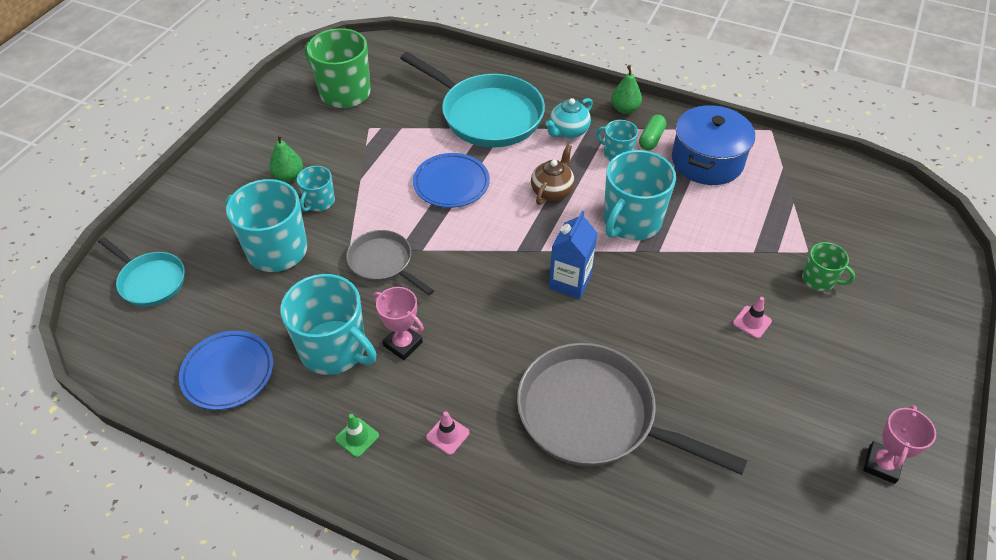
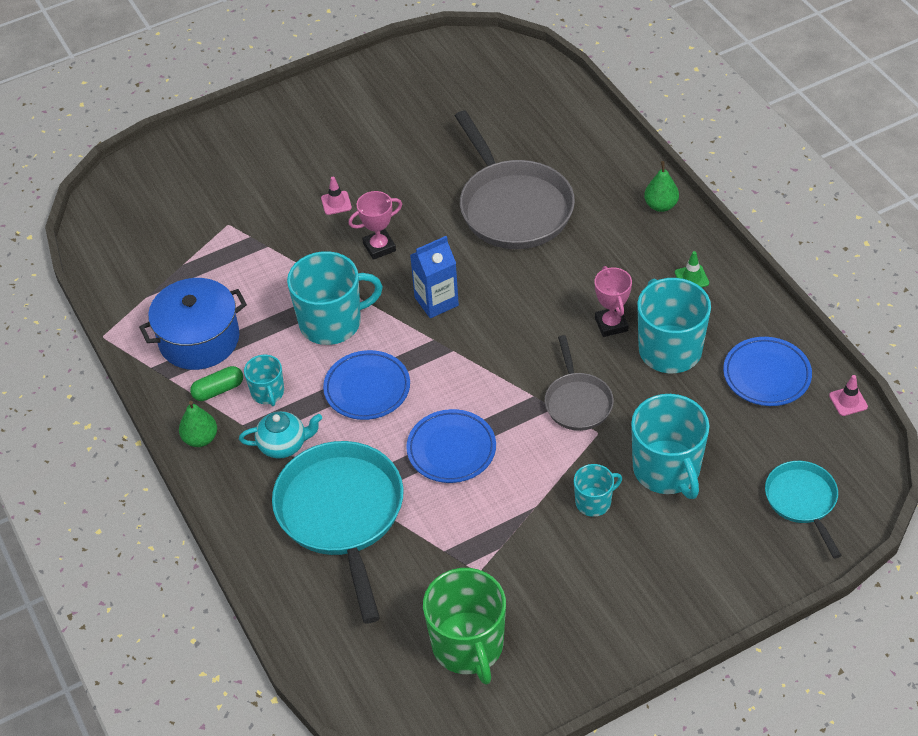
camera: 140 degrees left, 0 degrees up
green pear [269,134,303,182] -> green pear moved to [644,161,679,212]
pink traffic cone [426,411,470,455] -> pink traffic cone moved to [829,375,868,416]
brown teapot [531,144,575,205] -> blue plate [323,350,410,420]
green mug [802,242,855,291] -> none
pink trophy [863,405,936,484] -> pink trophy moved to [348,191,402,260]

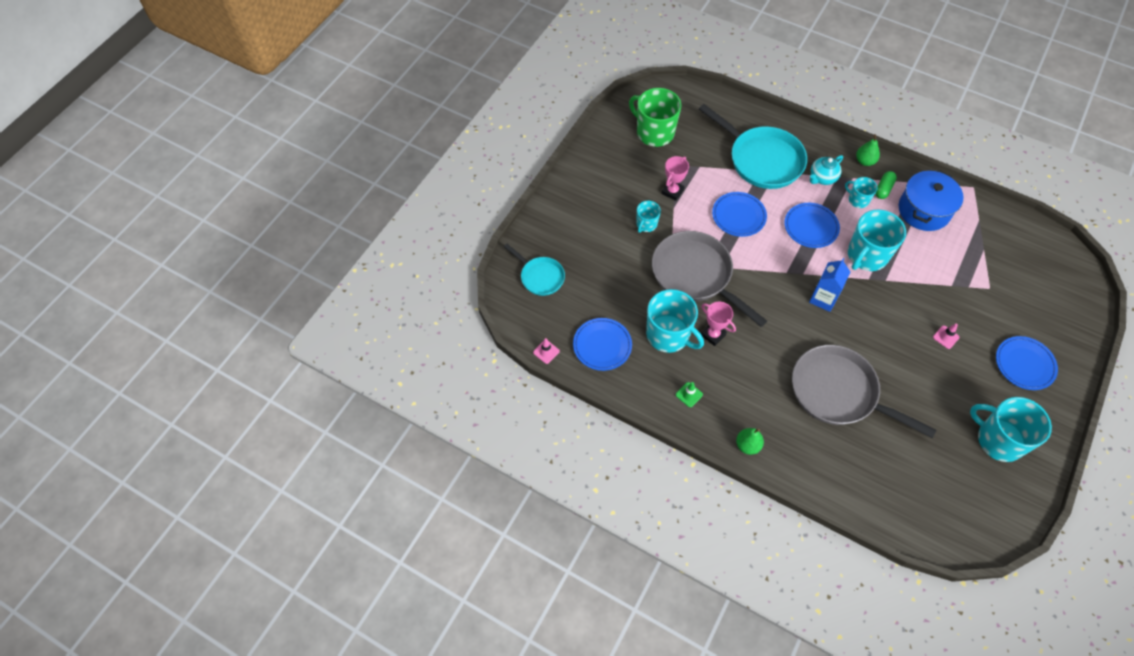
camera: 145 degrees right, 10 degrees up
pink trophy [348,191,402,260] -> pink trophy moved to [662,156,689,201]
grey pan [544,335,614,431] -> grey pan [652,231,767,327], size x1.83
turquoise mug [631,394,709,499] -> turquoise mug moved to [970,397,1052,462]
none -> blue plate [996,336,1058,390]

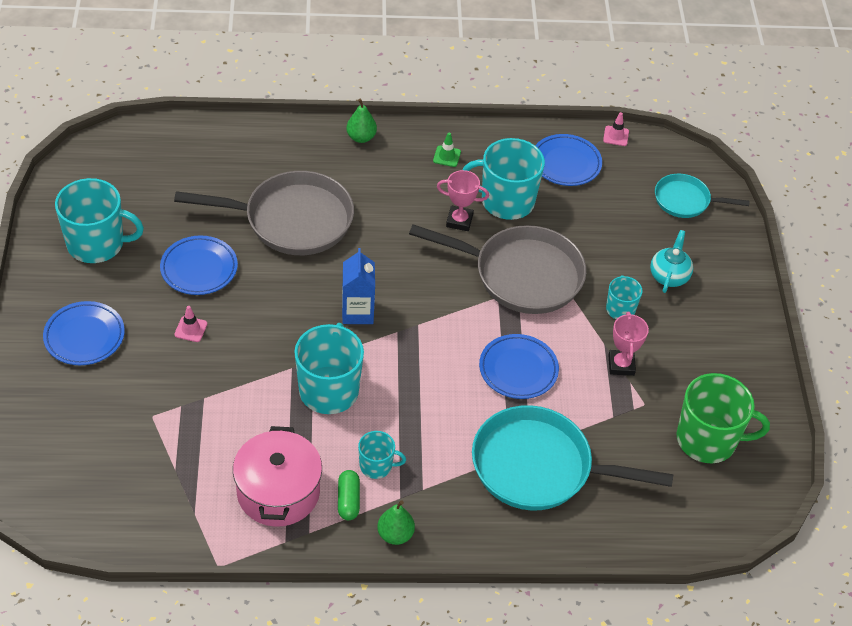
camera: 145 degrees right, 10 degrees down
blue plate [784,203,840,248] -> blue plate moved to [160,235,238,295]
turquoise teapot [810,155,843,185] -> turquoise teapot moved to [650,230,693,293]
blue pot [899,170,963,231] -> pink pot [233,426,322,527]

